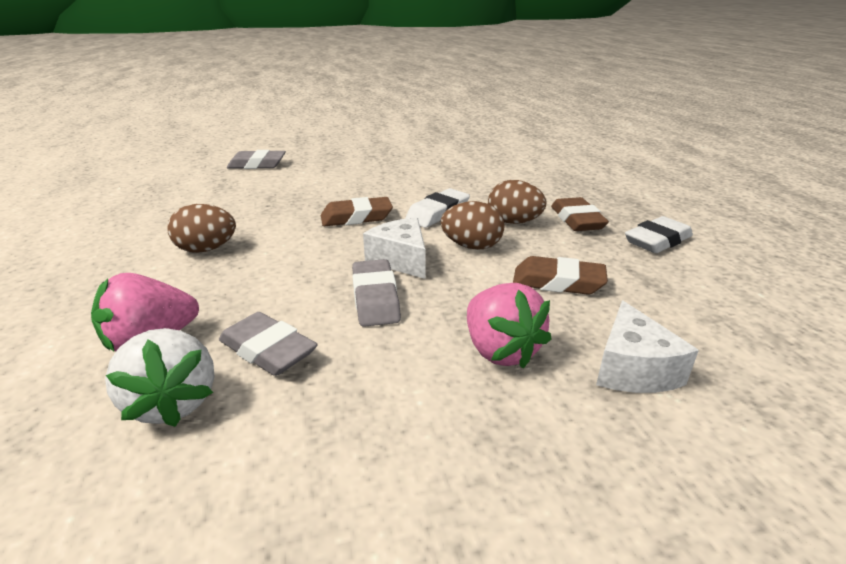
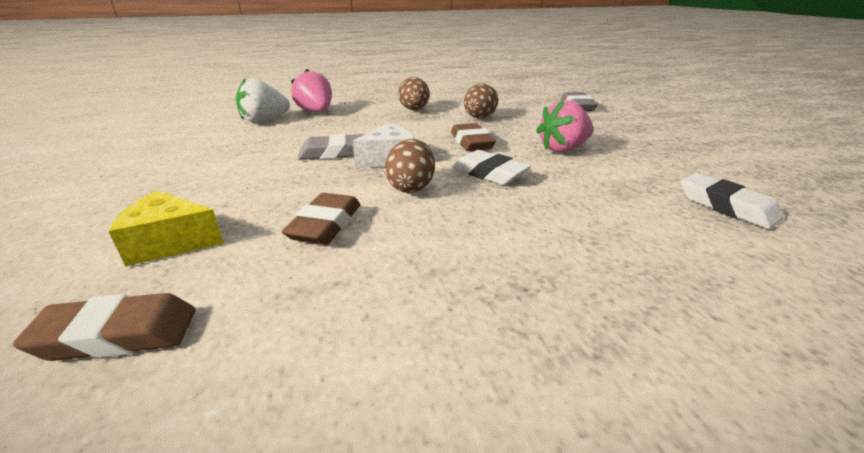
camera: 90 degrees right, 0 degrees up
grey eraser [219,312,318,376] -> none
pink strawberry [467,283,552,368] -> pink strawberry moved to [536,100,594,153]
brown egg [488,180,546,224] -> brown egg moved to [464,84,499,118]
brown eraser [551,197,609,231] -> brown eraser moved to [13,293,195,361]
white cheese [596,300,699,393] -> yellow cheese [108,191,224,267]
white eraser [625,216,693,253] -> white eraser moved to [680,173,784,229]

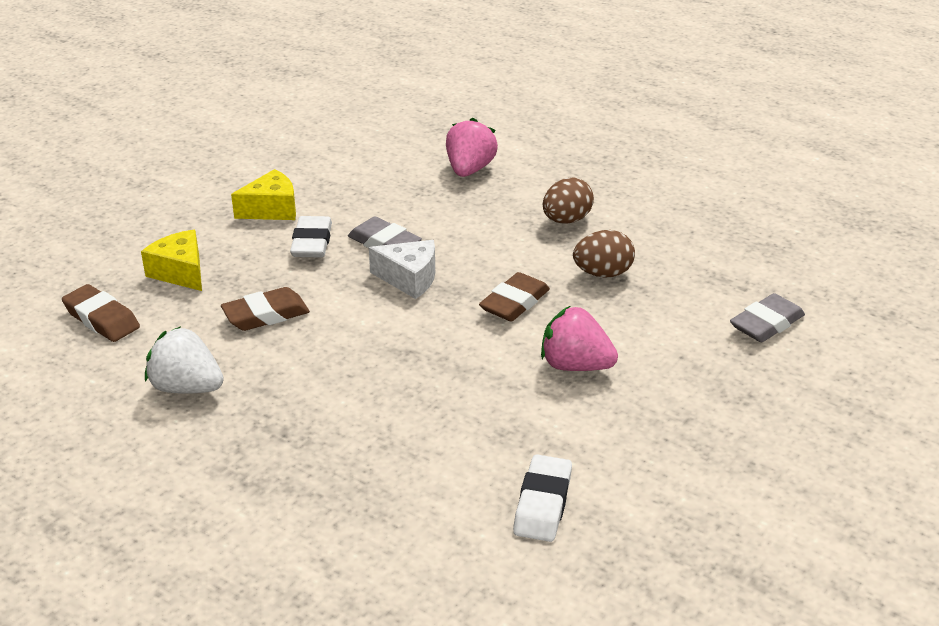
camera: 50 degrees right, 5 degrees up
white strawberry [236,78,290,123] -> white strawberry moved to [145,326,224,394]
brown egg [385,139,435,193] -> none
white eraser [452,150,531,185] -> white eraser moved to [290,216,332,258]
none -> yellow cheese [231,169,296,220]

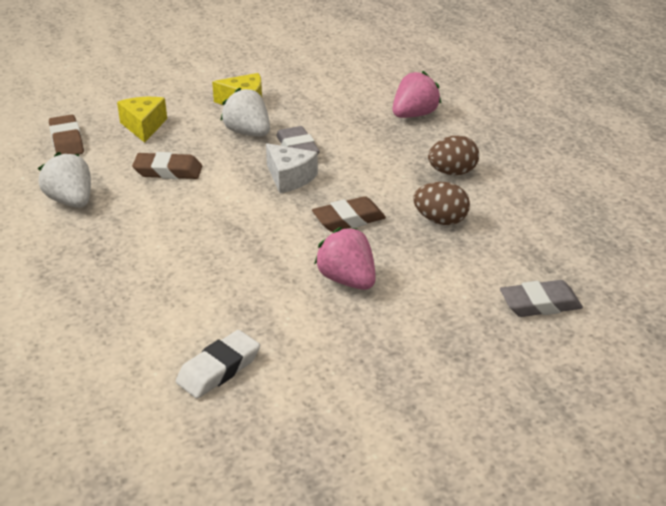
camera: 30 degrees right, 0 degrees up
white eraser [290,216,332,258] -> white strawberry [220,87,270,136]

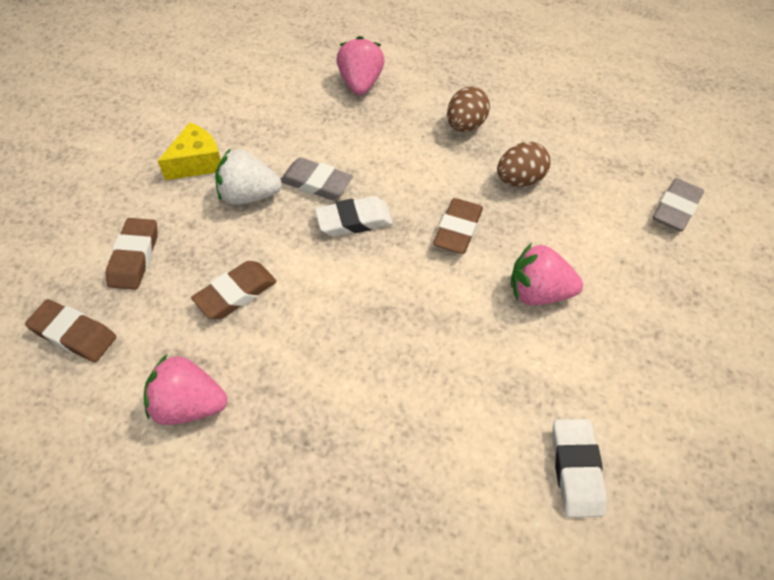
camera: 45 degrees left, 20 degrees up
white strawberry [38,152,91,208] -> pink strawberry [144,354,227,425]
yellow cheese [117,97,167,143] -> brown eraser [106,218,158,290]
white cheese [266,143,318,193] -> white eraser [315,196,393,236]

